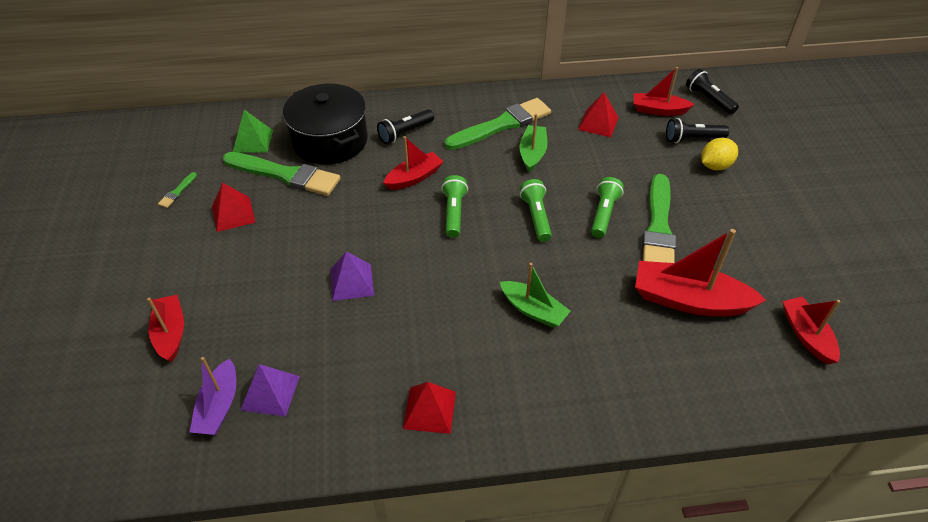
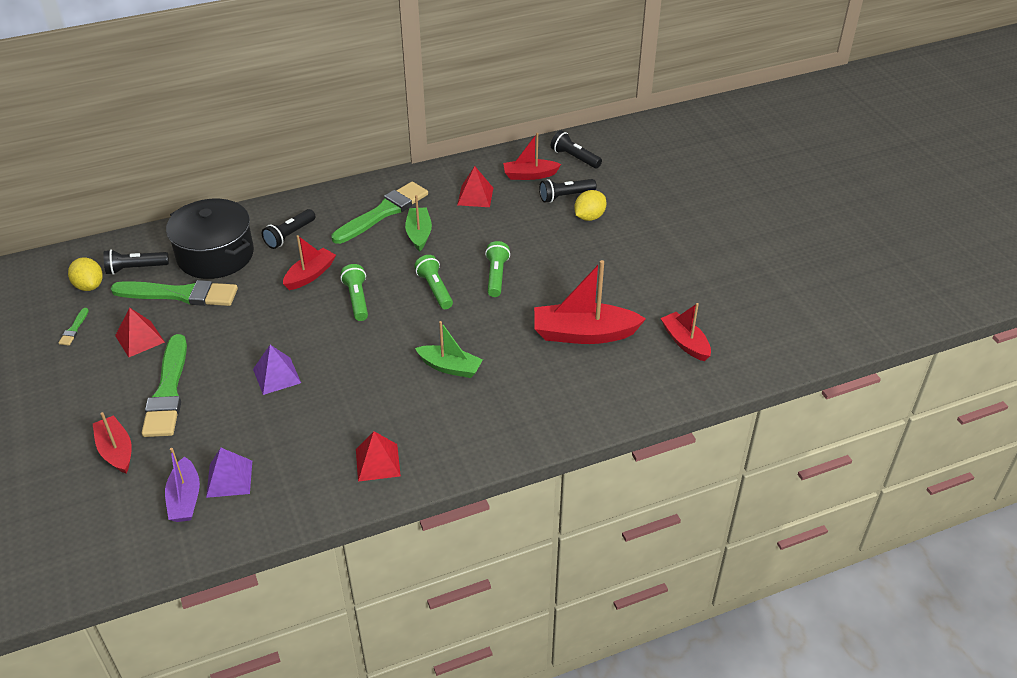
camera: 15 degrees left, 5 degrees down
green pyramid [233,110,273,153] -> black flashlight [103,249,169,275]
green brush [642,174,676,263] -> green brush moved to [142,334,187,437]
none -> yellow lemon [68,257,103,291]

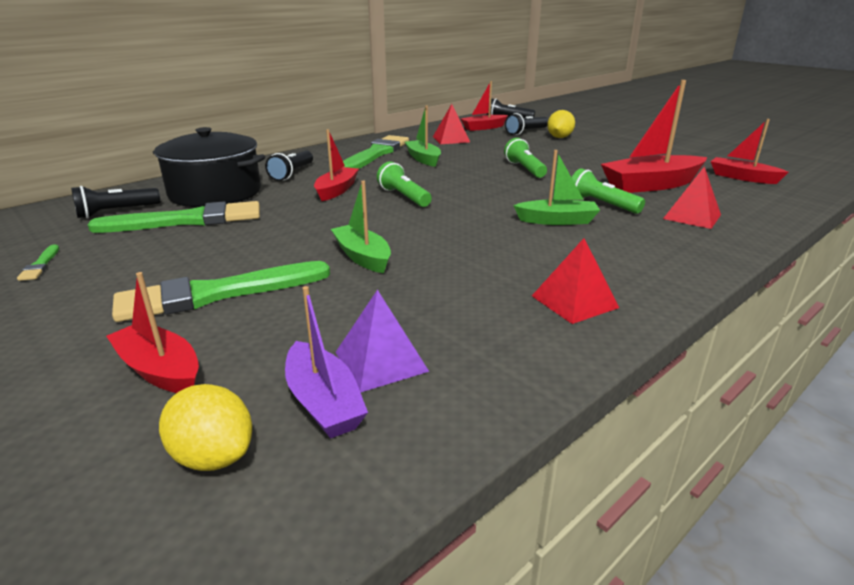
camera: 20 degrees left, 15 degrees down
yellow lemon [68,257,103,291] -> yellow lemon moved to [159,384,252,471]
red pyramid [115,307,165,357] -> red pyramid moved to [663,166,721,229]
green brush [142,334,187,437] -> green brush turned 90 degrees clockwise [112,261,330,322]
purple pyramid [253,345,301,395] -> green boat [331,181,391,273]
green flashlight [414,255,453,309] -> green flashlight moved to [572,168,645,214]

